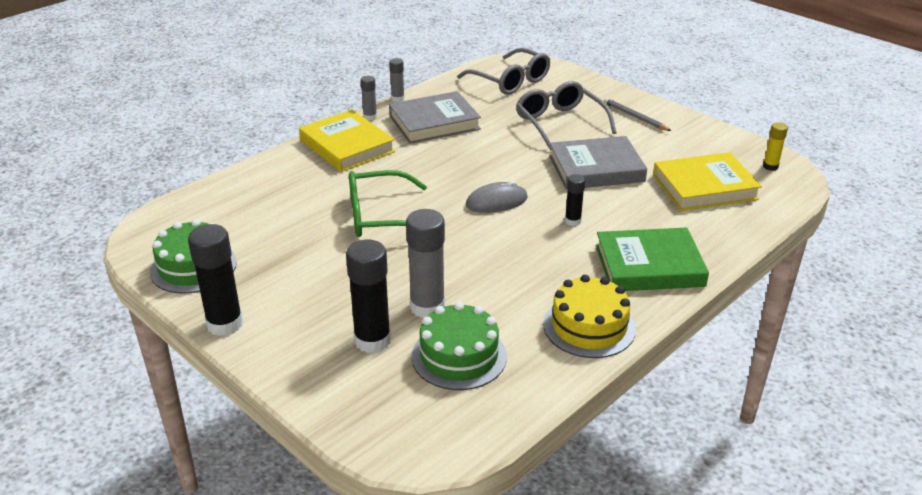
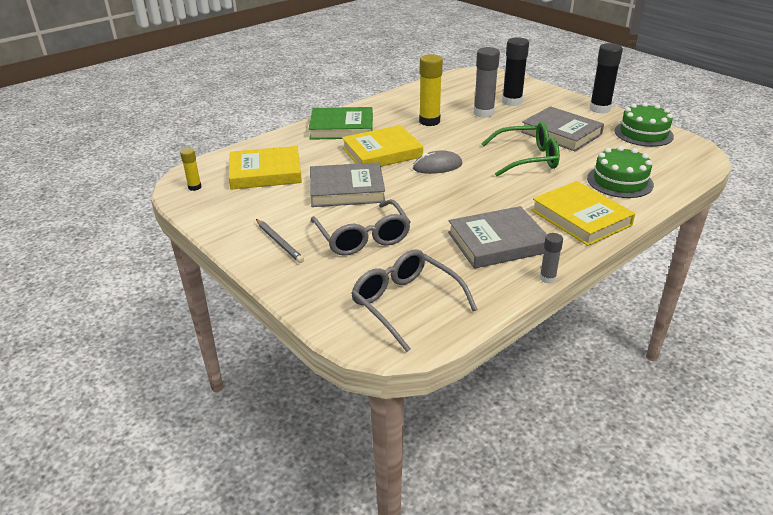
camera: 175 degrees left, 0 degrees up
grey glue stick [360,76,377,121] -> none
green cake [412,302,507,390] -> green cake moved to [587,146,654,198]
yellow cake [543,275,636,358] -> none
black glue stick [565,174,585,226] -> yellow book [342,125,423,166]
none -> yellow glue stick [419,54,443,126]
none -> grey book [521,106,604,151]

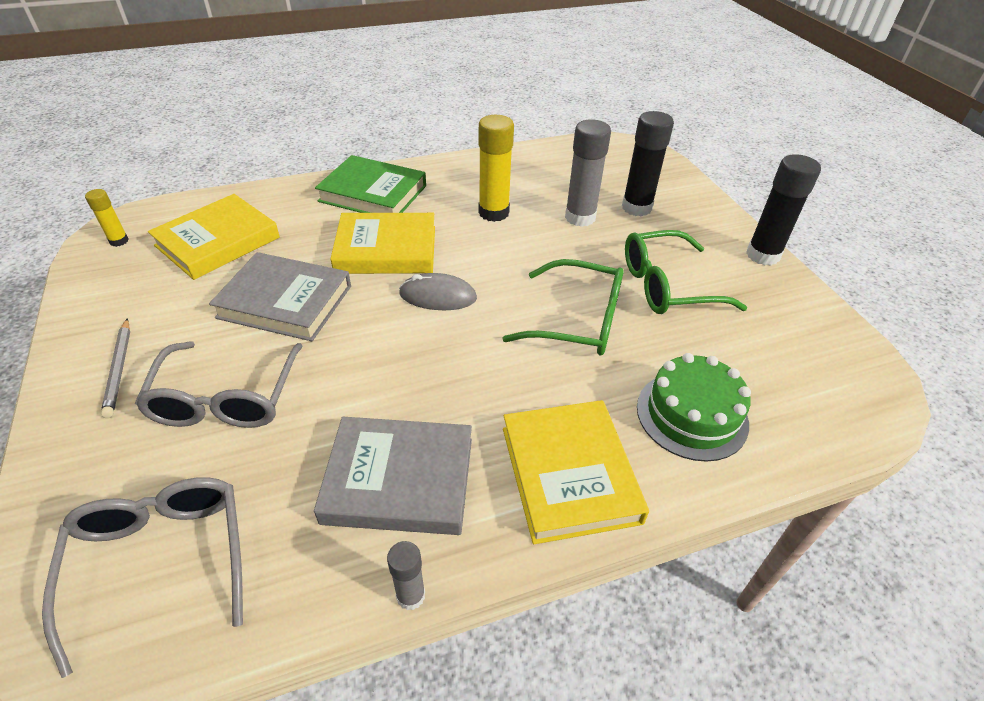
camera: 20 degrees right, 10 degrees up
yellow book [229,146,302,190] -> yellow book turned 60 degrees counterclockwise [148,194,280,280]
grey book [521,106,604,151] -> green glasses [625,230,748,314]
green cake [615,102,674,147] -> none

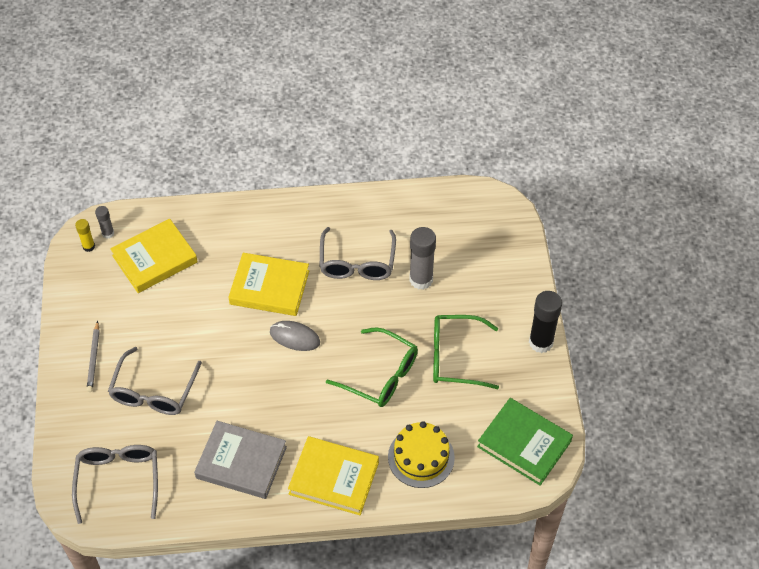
camera: 15 degrees right, 10 degrees up
grey book [209,252,351,341] -> none
green book [315,155,426,213] -> green book moved to [477,398,573,486]
grey glue stick [387,541,425,610] -> grey glue stick moved to [95,206,114,239]
yellow glue stick [479,115,514,222] -> grey glasses [320,227,396,280]
yellow book [503,400,649,544] -> yellow book turned 75 degrees counterclockwise [288,436,379,515]
black glue stick [622,111,674,216] -> none
green cake [637,353,751,462] -> yellow cake [388,421,455,488]

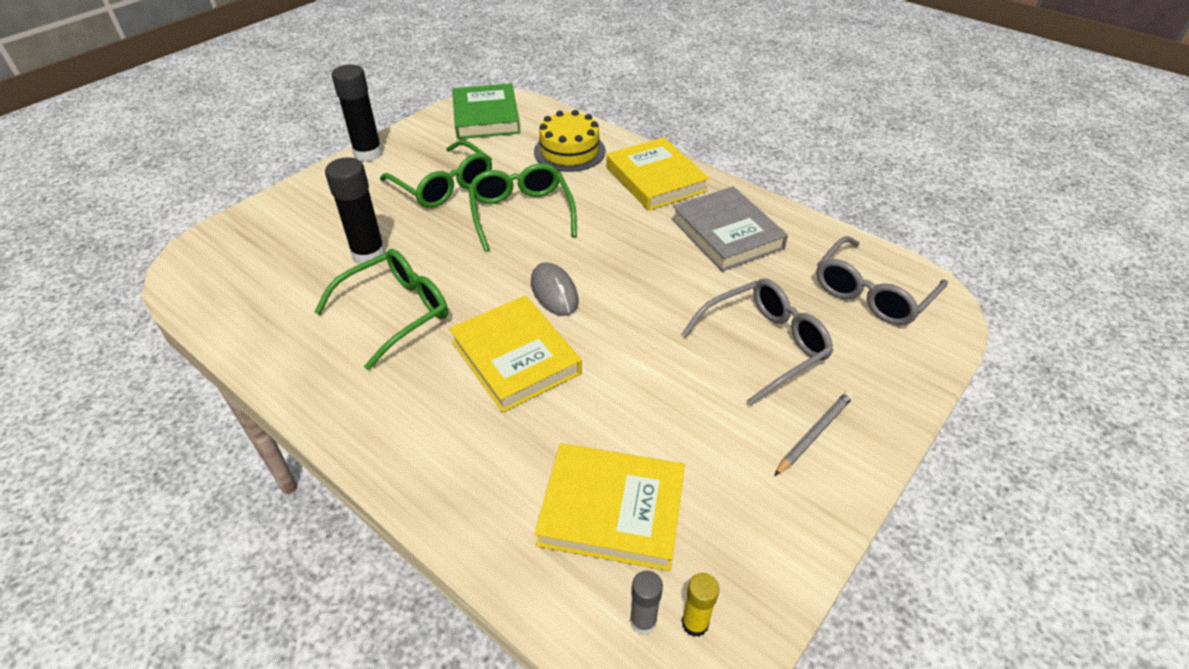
camera: 135 degrees left, 10 degrees down
grey glasses [320,227,396,280] -> green glasses [314,249,448,370]
grey glue stick [409,227,436,290] -> black glue stick [325,157,386,264]

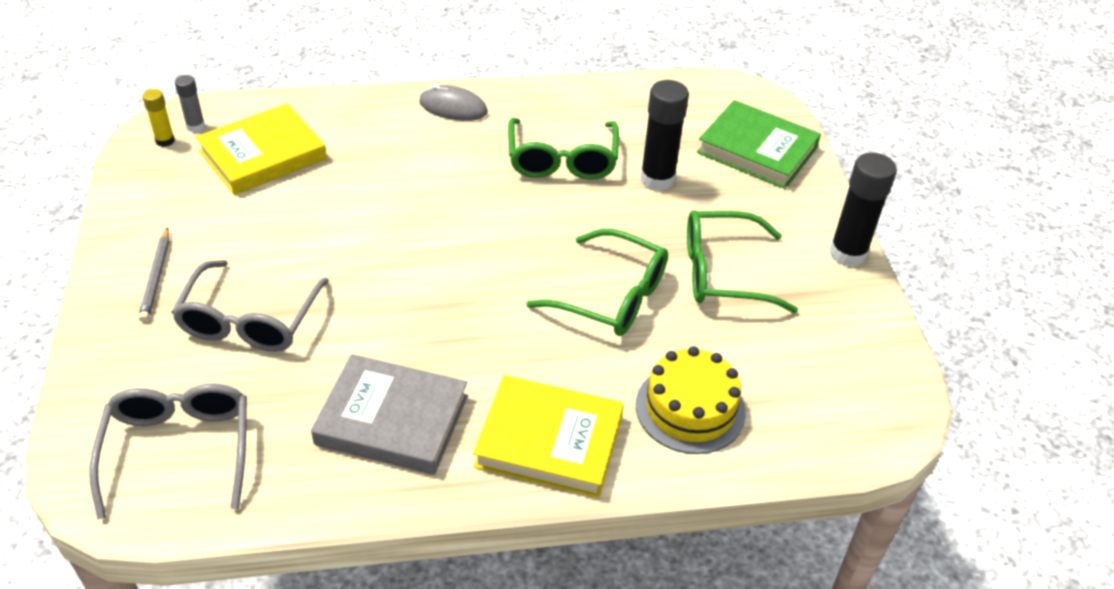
camera: 130 degrees right, 0 degrees up
yellow book [449,295,582,412] -> none
green book [452,83,520,139] -> green book moved to [697,100,821,189]
grey mouse [531,262,578,316] -> grey mouse moved to [419,84,488,121]

